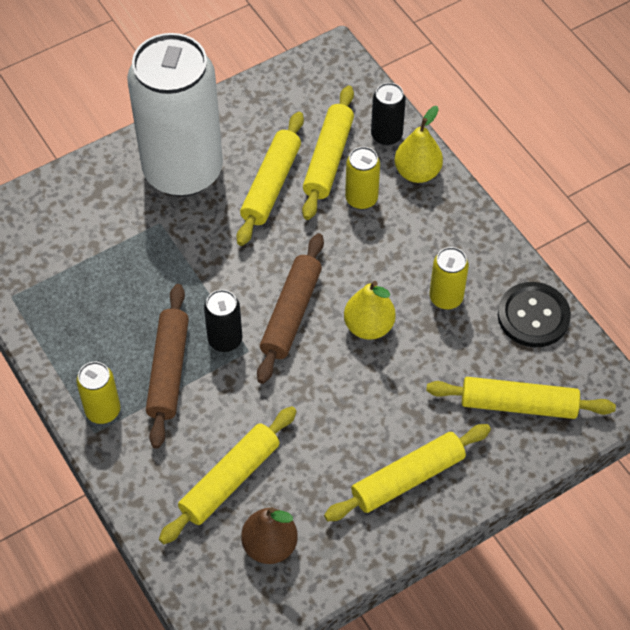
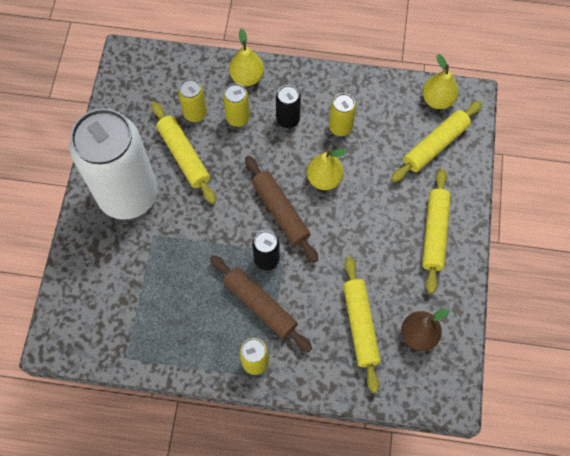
camera: 50 degrees left, 10 degrees up
yellow rolling pin [302,86,354,220] -> yellow can [178,79,207,122]
black can [371,83,406,146] -> black can moved to [276,85,301,128]
black button [498,282,571,347] -> none
none -> yellow pear [422,54,458,109]

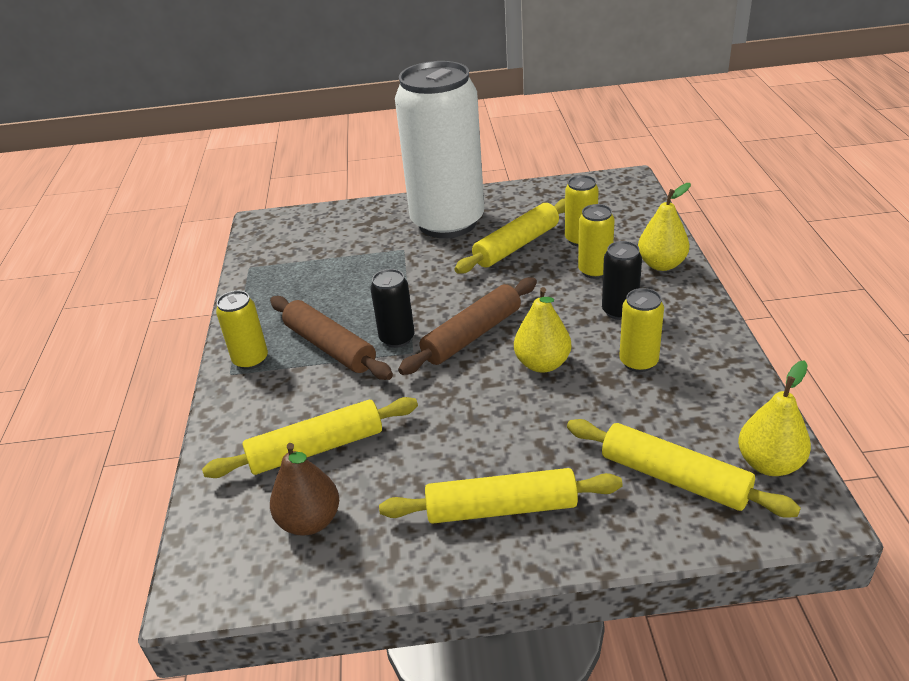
camera: 80 degrees right, 30 degrees down
brown rolling pin [210,255,312,352] -> brown rolling pin turned 75 degrees counterclockwise [270,296,393,380]

